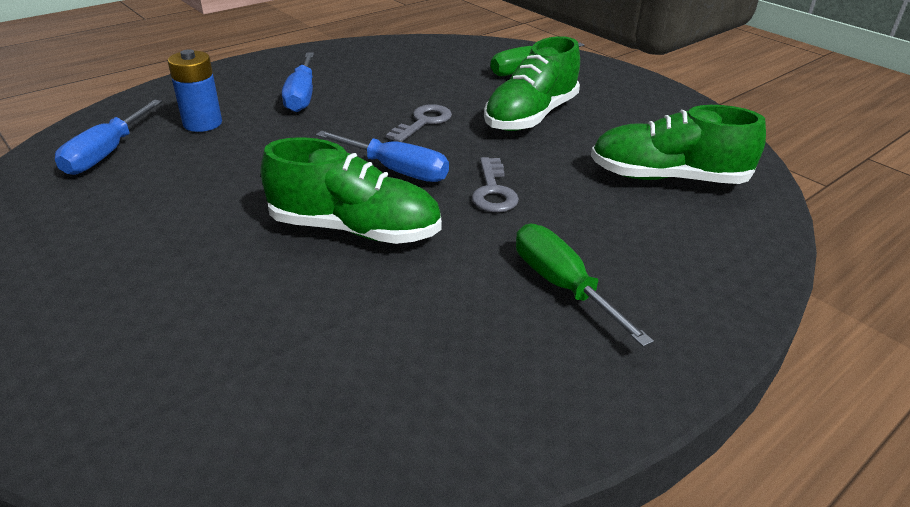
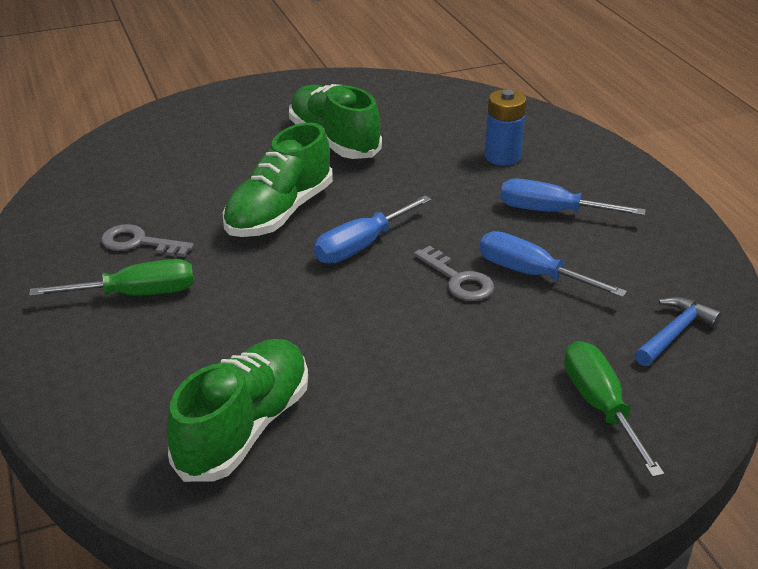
camera: 110 degrees right, 0 degrees up
blue screwdriver [55,100,162,175] -> blue screwdriver moved to [479,231,627,298]
grey key [472,157,519,212] -> grey key moved to [101,224,194,257]
green shoe [484,36,580,131] -> green shoe moved to [289,84,382,159]
none -> blue hammer [635,297,722,366]

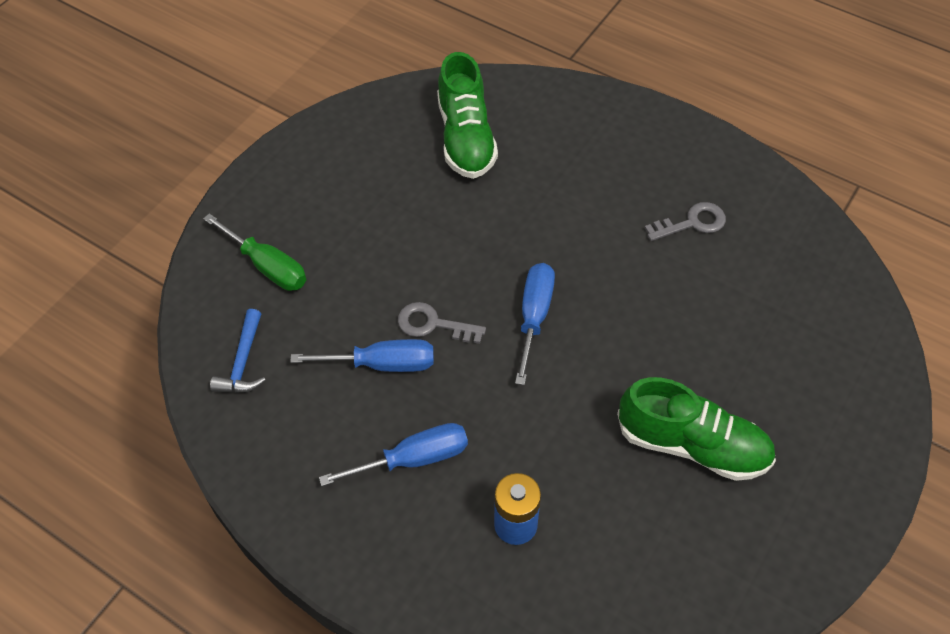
camera: 145 degrees right, 20 degrees up
green screwdriver [29,259,194,296] -> none
green shoe [223,123,333,237] -> none

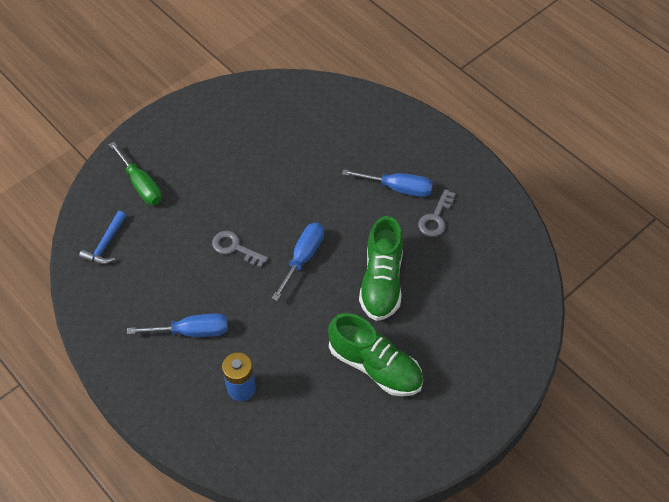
camera: 15 degrees right, 0 degrees up
blue screwdriver [290,339,434,372] -> blue screwdriver moved to [342,169,433,197]
green shoe [437,52,498,179] -> green shoe moved to [359,216,403,321]
grey key [645,202,726,241] -> grey key turned 120 degrees clockwise [418,189,456,237]

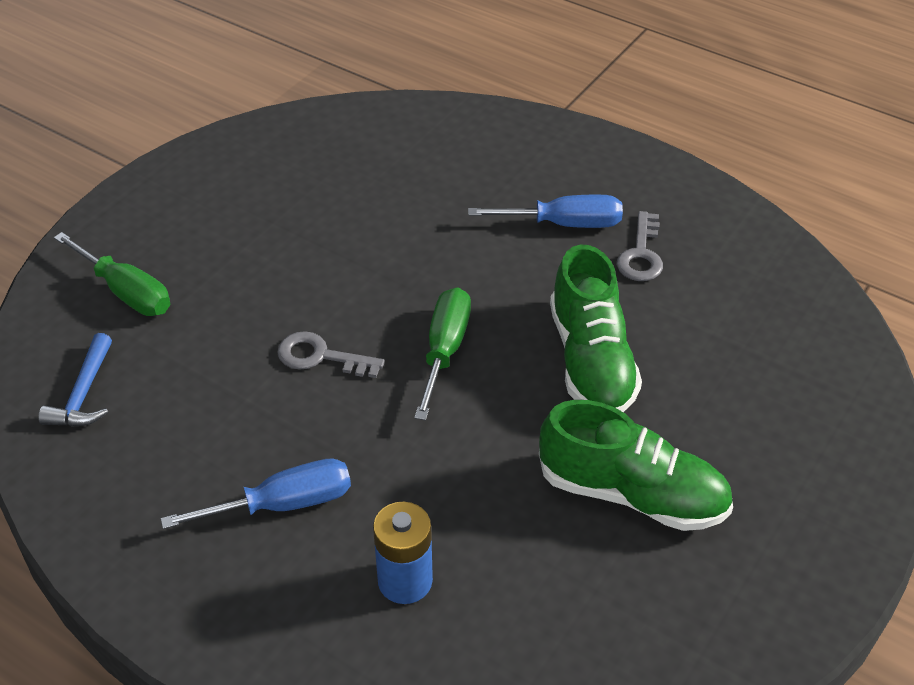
camera: 15 degrees left, 10 degrees down
blue screwdriver [272,223,324,301] -> green screwdriver [414,287,471,421]

